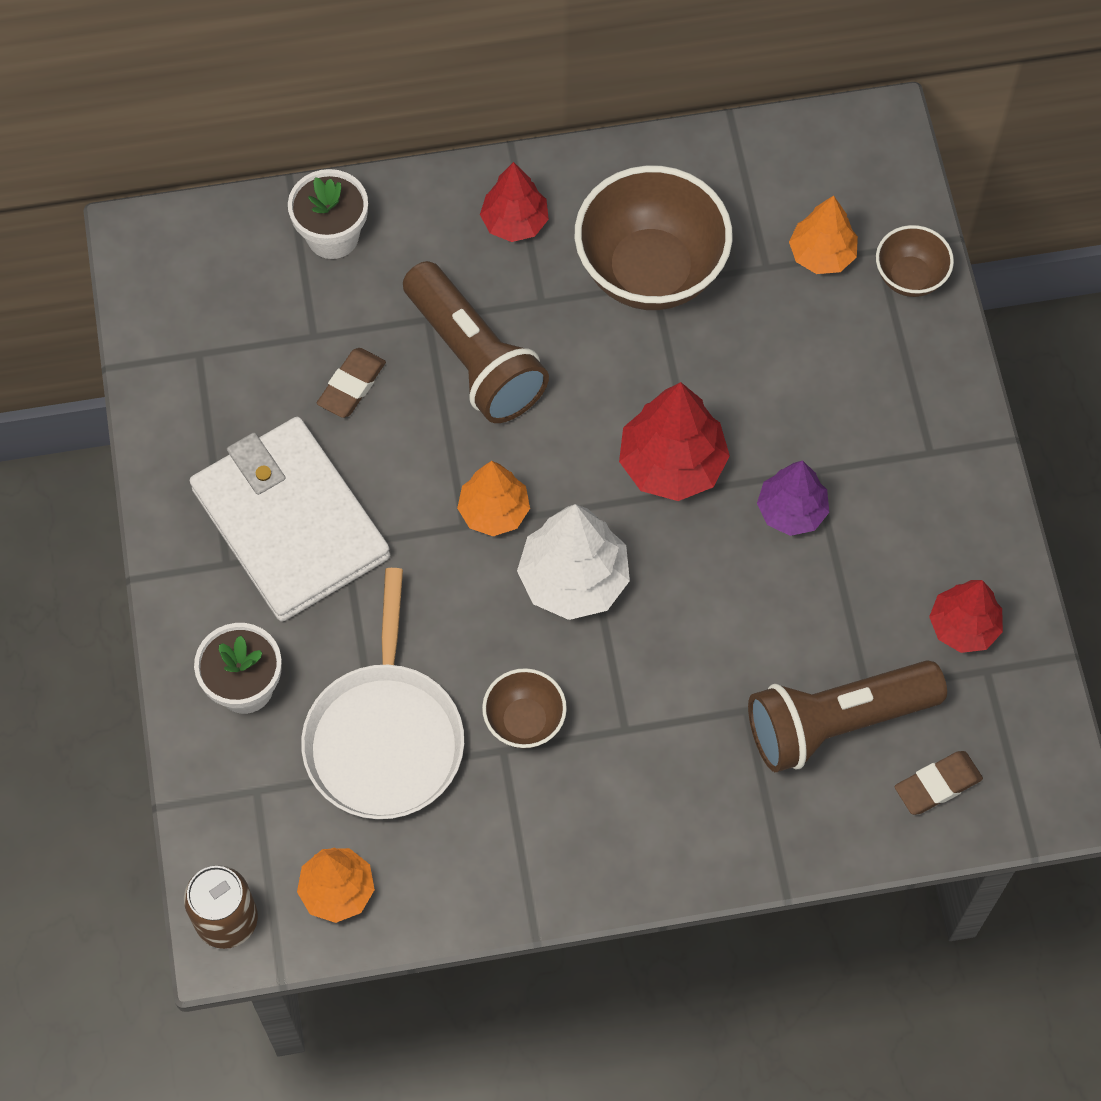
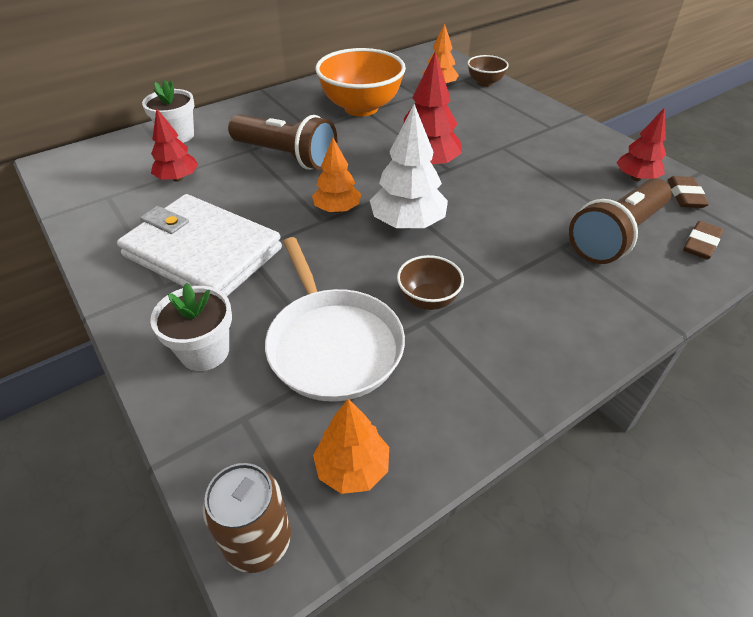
camera: 25 degrees left, 20 degrees down
brown eraser [317,348,386,418] -> brown eraser moved to [667,176,709,208]
red tree [480,162,549,242] -> red tree moved to [151,108,199,182]
brown bowl [575,165,733,310] -> orange bowl [315,48,406,116]
purple tree [757,460,829,536] -> none

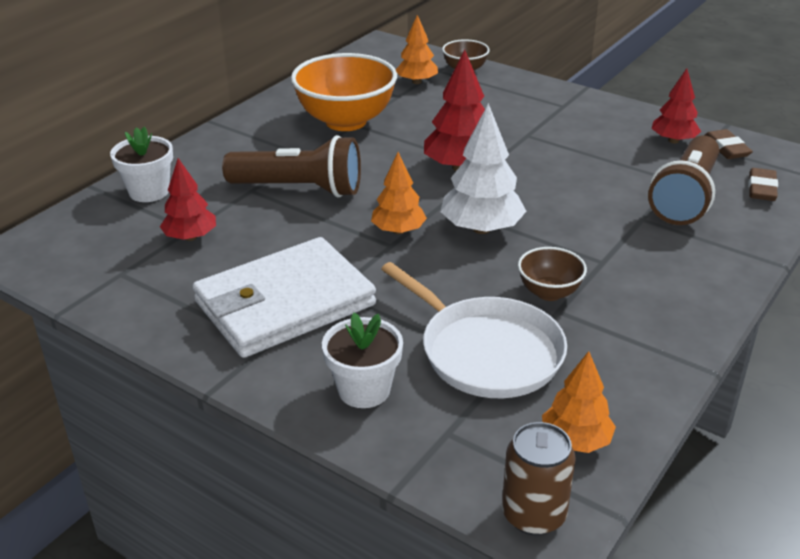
camera: 20 degrees left, 10 degrees down
white wallet [117,194,282,296] -> white wallet turned 45 degrees counterclockwise [192,237,376,358]

